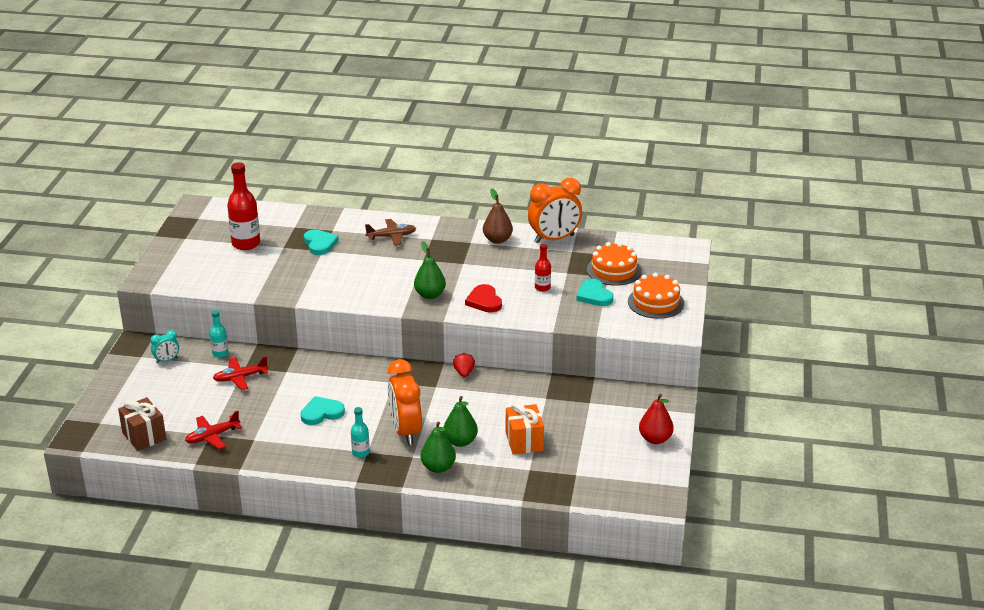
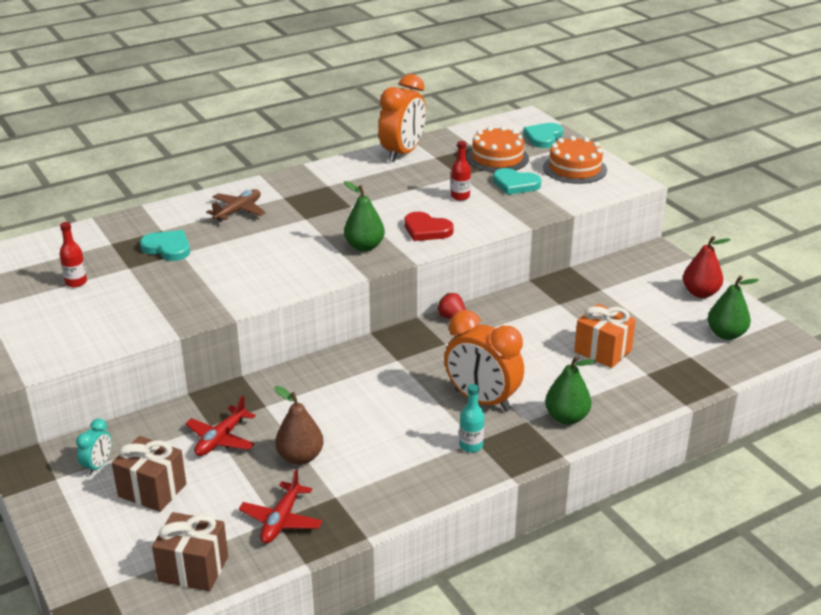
camera: 40 degrees left, 0 degrees up
turquoise bottle [210,310,228,358] -> none
red bottle [227,162,260,250] -> red bottle [59,222,87,287], size x0.53
turquoise heart [300,396,345,425] -> turquoise heart moved to [523,123,563,148]
green pear [443,396,478,447] -> green pear moved to [708,276,759,340]
brown pear [483,188,513,244] -> brown pear moved to [275,386,323,465]
none -> brown gift [112,436,186,512]

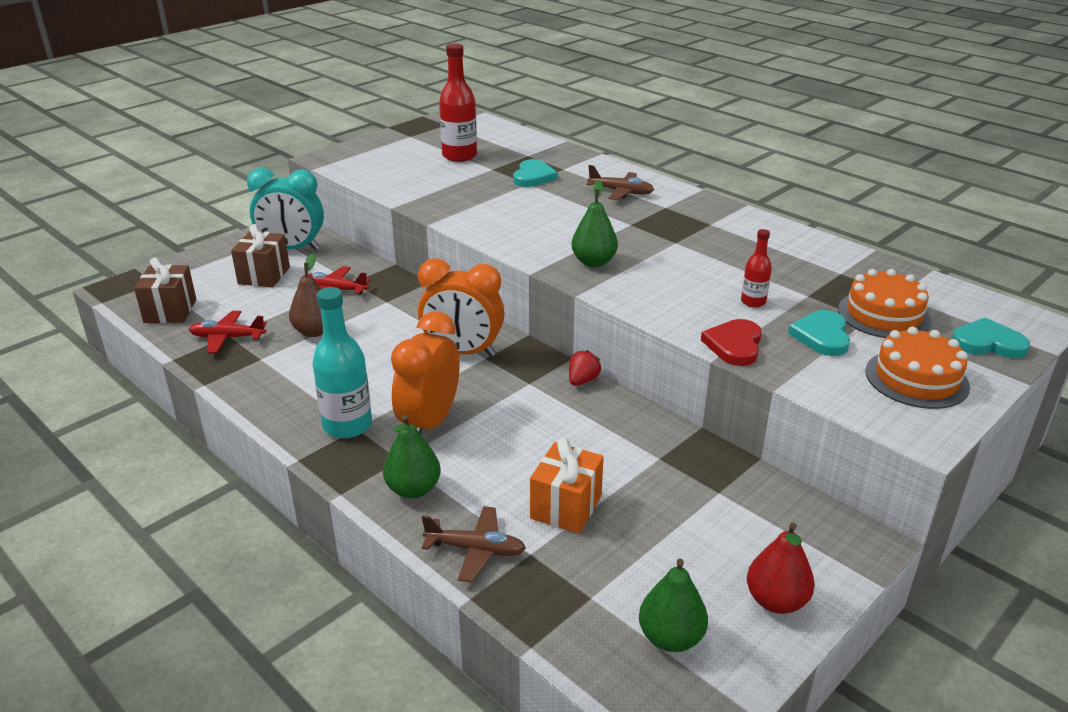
camera: 75 degrees right, 0 degrees up
red bottle [59,222,87,287] -> red bottle [439,43,477,162], size x1.87
turquoise clock [76,419,112,475] -> turquoise clock [247,168,324,251], size x2.10
orange clock [378,74,426,162] -> orange clock moved to [418,258,505,357]
red heart [404,212,454,241] -> red heart moved to [701,319,762,366]
turquoise bottle [459,384,484,452] -> turquoise bottle [312,287,372,438], size x1.87
none -> brown plane [422,506,526,582]

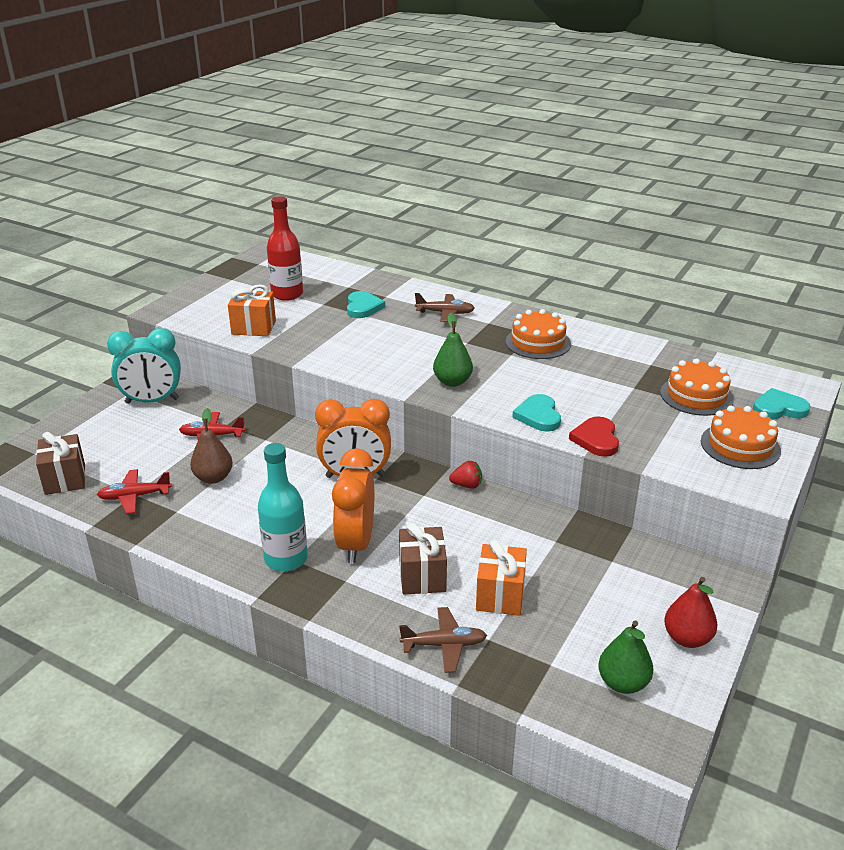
camera: 15 degrees left, 0 degrees up
brown gift [231,224,290,287] -> brown gift moved to [399,522,447,595]
green pear [383,415,441,498] -> none
red strawberry [569,350,601,386] -> red strawberry turned 75 degrees clockwise [449,461,482,489]
red bottle [741,229,772,307] -> none
turquoise heart [788,310,850,356] -> turquoise heart moved to [512,394,561,432]
none -> orange gift [228,285,276,336]
none -> orange cake [506,309,571,359]

